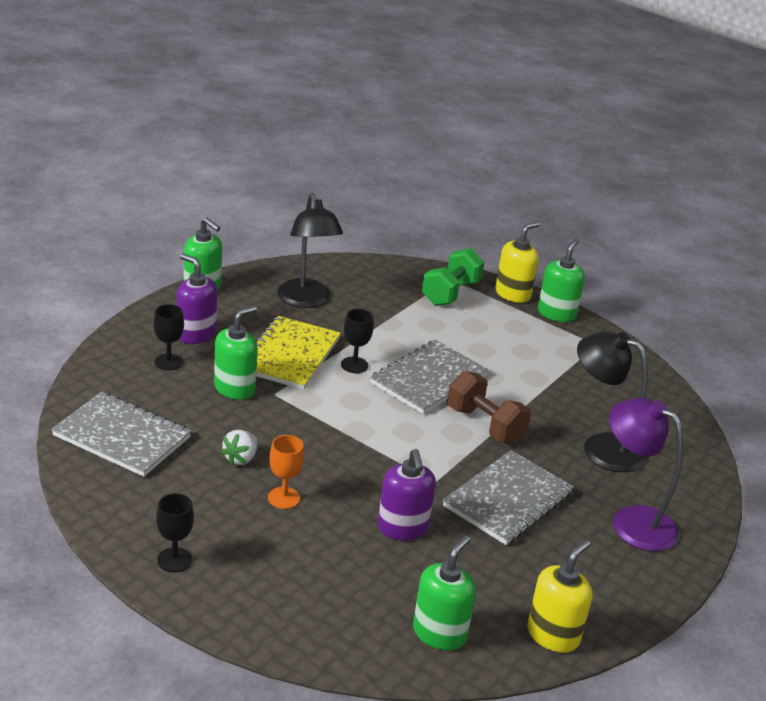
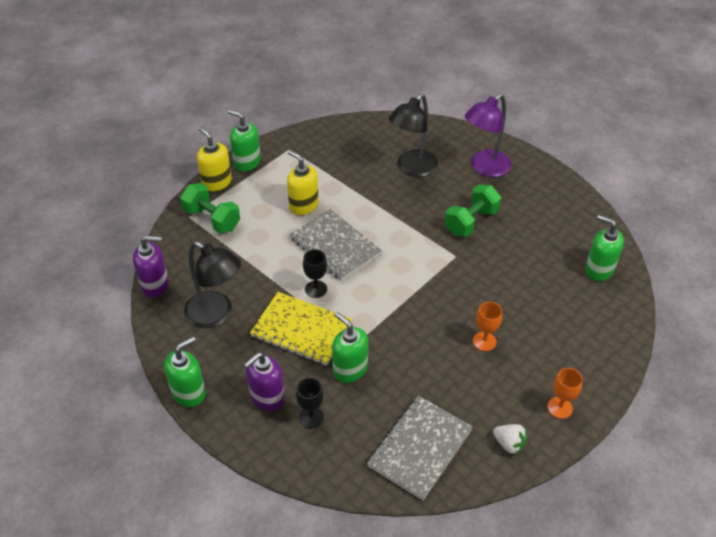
camera: 80 degrees left, 15 degrees up
black goblet [156,493,194,573] -> orange goblet [548,368,583,419]
white strawberry [220,430,258,465] -> white strawberry moved to [493,424,528,455]
black lamp [277,193,343,308] -> black lamp turned 45 degrees clockwise [184,241,241,328]
purple soap dispenser [378,449,436,540] -> purple soap dispenser moved to [133,236,169,298]
grey notebook [443,450,574,545] -> green dumbbell [445,185,501,237]
brown dumbbell [447,371,531,444] -> none
yellow soap dispenser [527,540,593,653] -> yellow soap dispenser moved to [287,150,319,215]

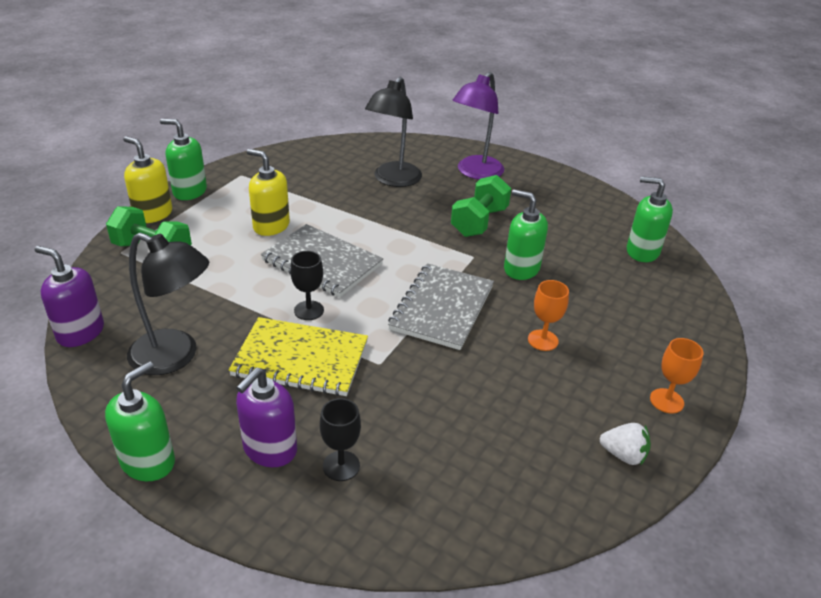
camera: 15 degrees left, 10 degrees down
purple soap dispenser [133,236,169,298] -> purple soap dispenser turned 135 degrees counterclockwise [35,246,104,347]
green soap dispenser [332,312,368,383] -> green soap dispenser moved to [504,189,548,280]
grey notebook [367,395,473,500] -> grey notebook moved to [388,263,494,350]

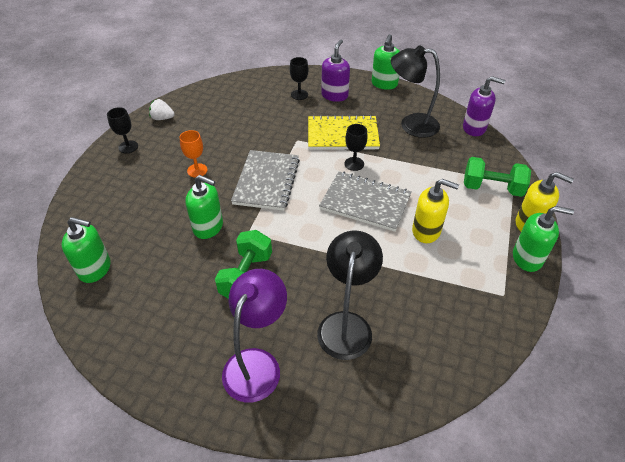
camera: 170 degrees right, 10 degrees up
orange goblet [650,338,703,414] -> black goblet [107,107,138,153]

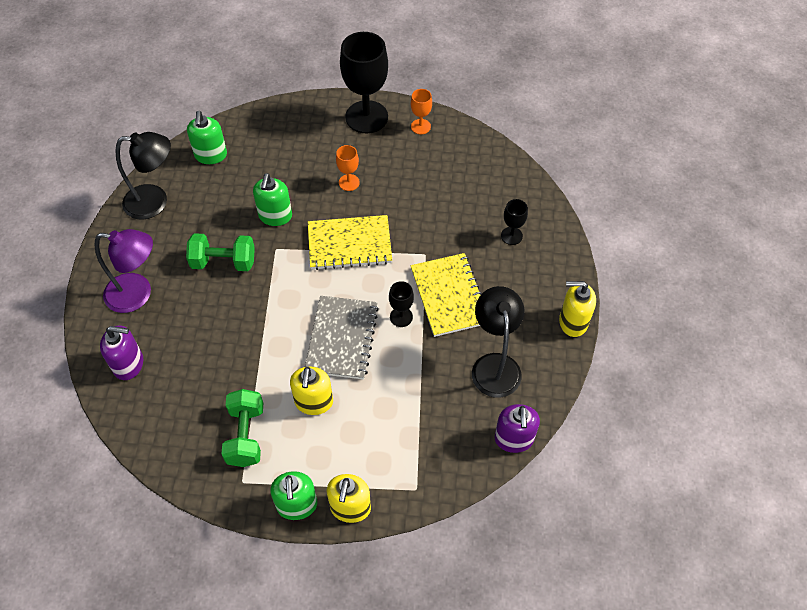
camera: 75 degrees right, 10 degrees up
black goblet [107,107,138,153] -> black goblet [340,32,388,133], size x2.15
white strawberry [149,99,175,120] -> orange goblet [411,89,432,134]
grey notebook [231,150,300,211] -> yellow notebook [308,215,392,270]
black lamp [317,230,383,360] -> black lamp moved to [115,132,171,220]
purple soap dispenser [321,39,350,102] -> purple soap dispenser moved to [100,325,143,380]
green soap dispenser [371,34,400,90] -> yellow soap dispenser [559,281,596,337]
green dumbbell [464,157,531,197] -> green dumbbell moved to [222,389,263,467]

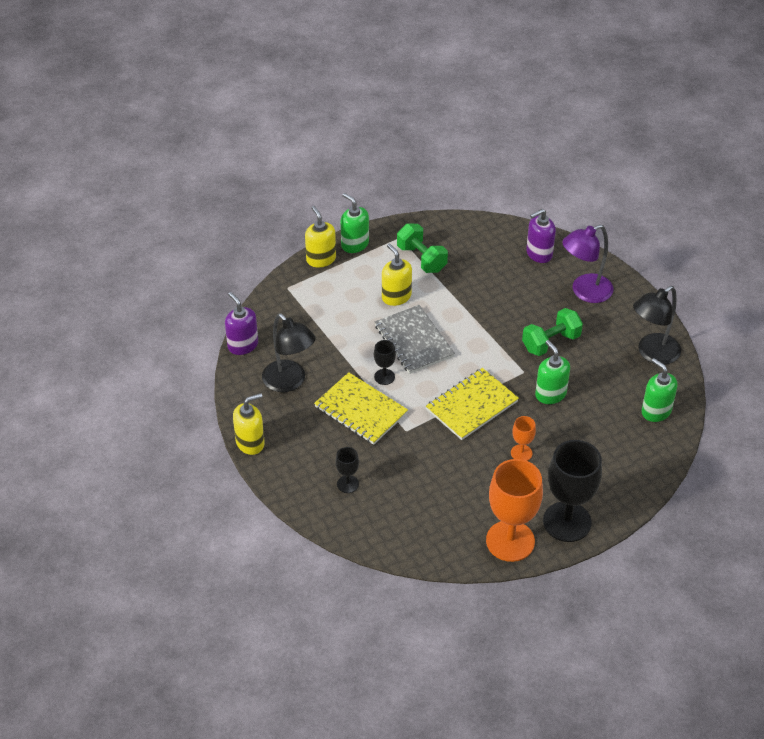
camera: 145 degrees right, 10 degrees down
orange goblet [411,89,432,134] -> orange goblet [486,459,543,562], size x2.15

